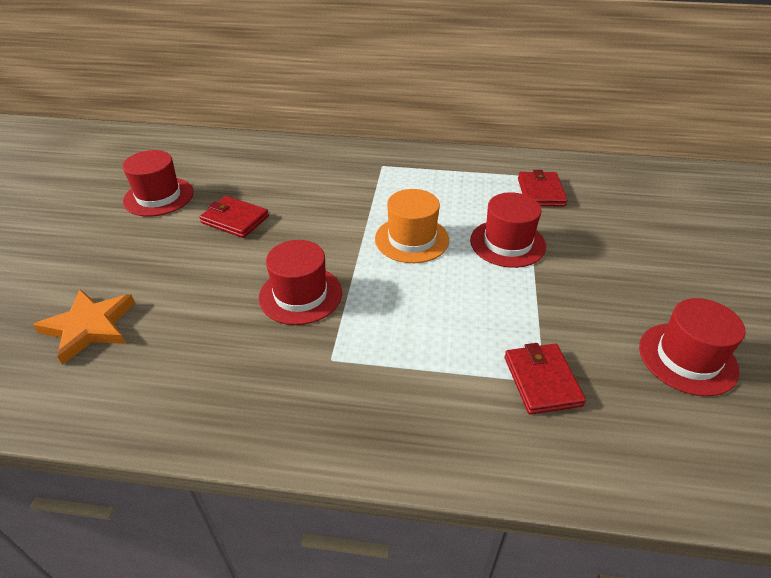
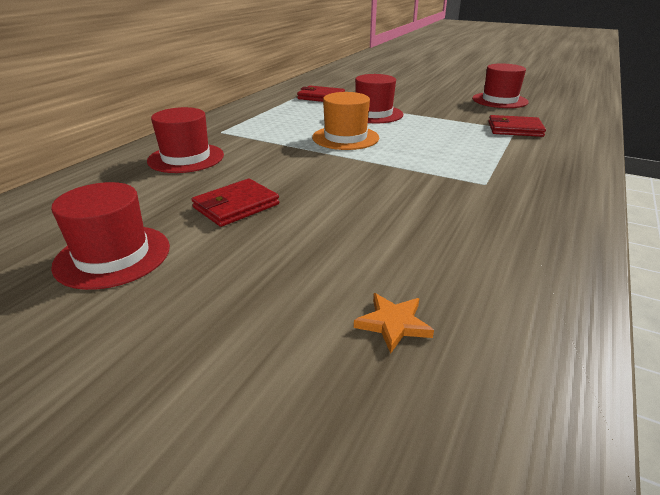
camera: 70 degrees left, 10 degrees down
orange star [33,289,135,365] -> orange star [354,293,434,354], size x0.55
red hat [259,240,342,325] -> red hat moved to [147,107,224,173]

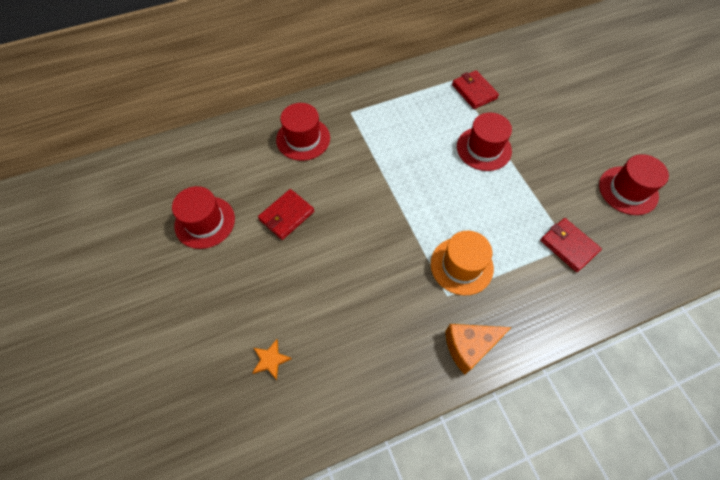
camera: 40 degrees right, 30 degrees up
red wallet [191,179,279,227] -> red wallet turned 45 degrees counterclockwise [258,189,314,240]
orange hat [312,92,379,150] -> orange hat moved to [431,231,494,296]
none -> orange cheese [445,324,512,375]

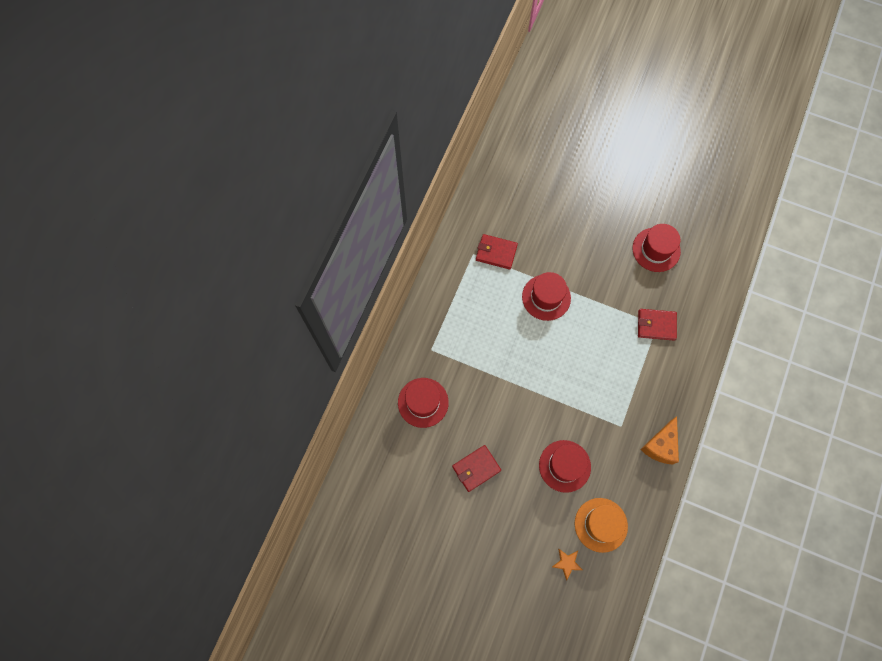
camera: 45 degrees left, 10 degrees up
red hat [172,186,235,249] -> red hat moved to [539,440,591,493]
red wallet [258,189,314,240] -> red wallet turned 60 degrees clockwise [452,445,501,492]
orange hat [431,231,494,296] -> orange hat moved to [575,498,628,553]

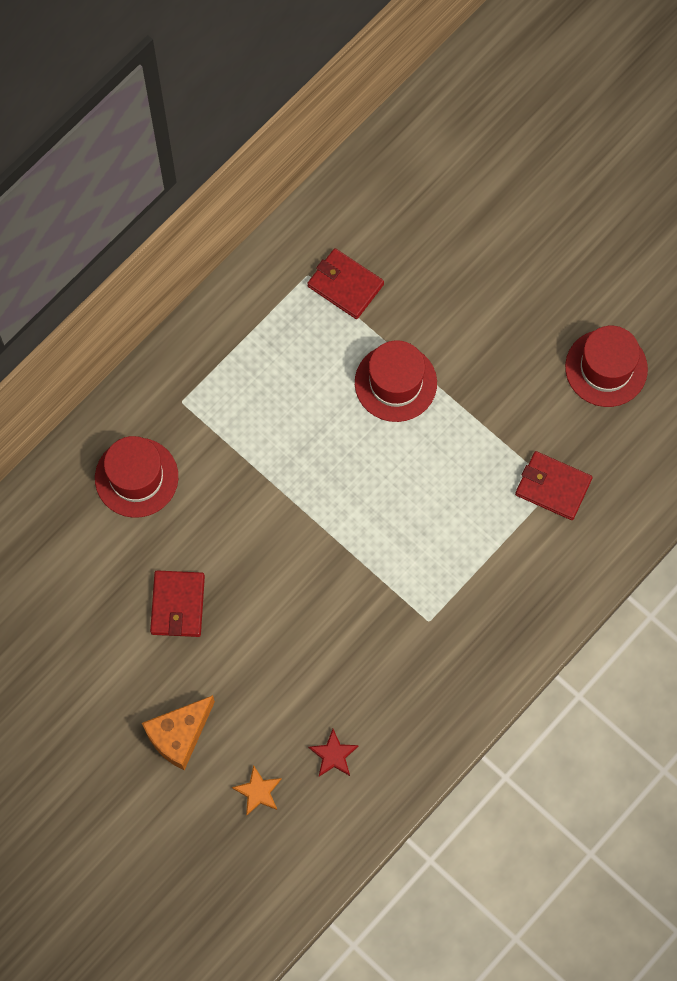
camera: 20 degrees right, 0 degrees up
red wallet [452,445,501,492] -> red wallet turned 75 degrees counterclockwise [150,570,205,637]
red hat [539,440,591,493] -> none
orange hat [575,498,628,553] -> red star [308,729,359,777]
orange cheese [640,417,679,465] -> orange cheese moved to [142,695,215,770]

